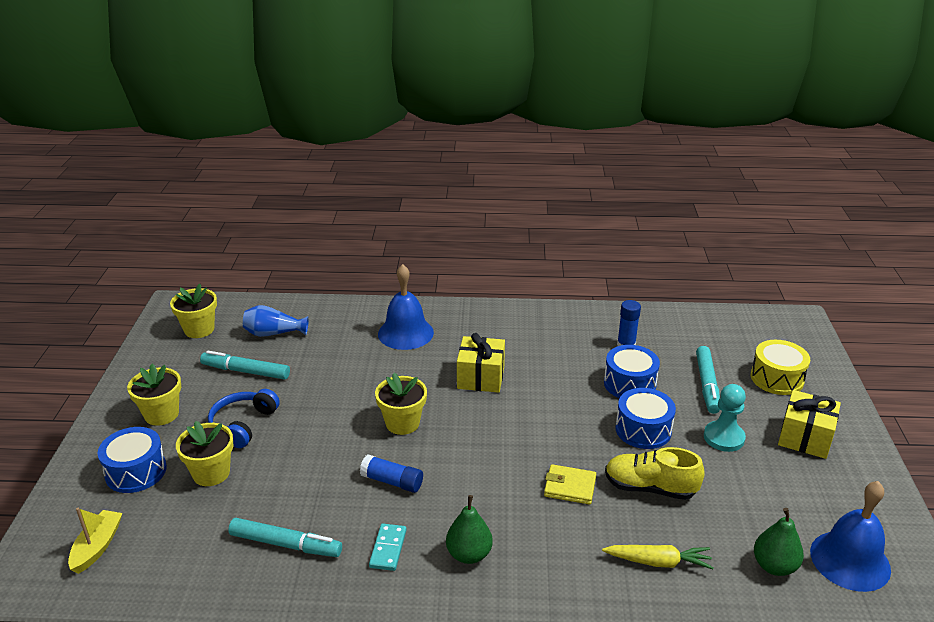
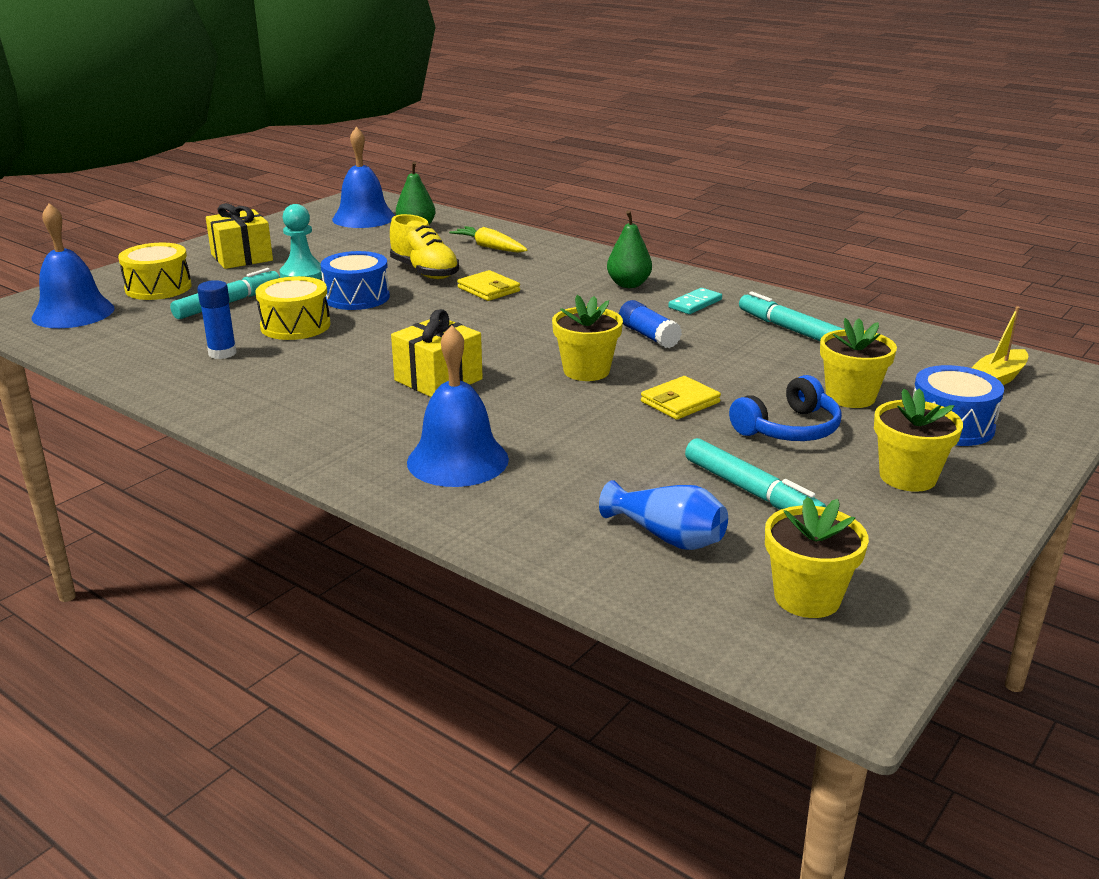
camera: 145 degrees left, 5 degrees down
blue drum [604,345,660,398] -> yellow drum [255,276,331,340]
none -> blue bell [32,203,114,328]
none -> yellow wallet [641,376,721,420]

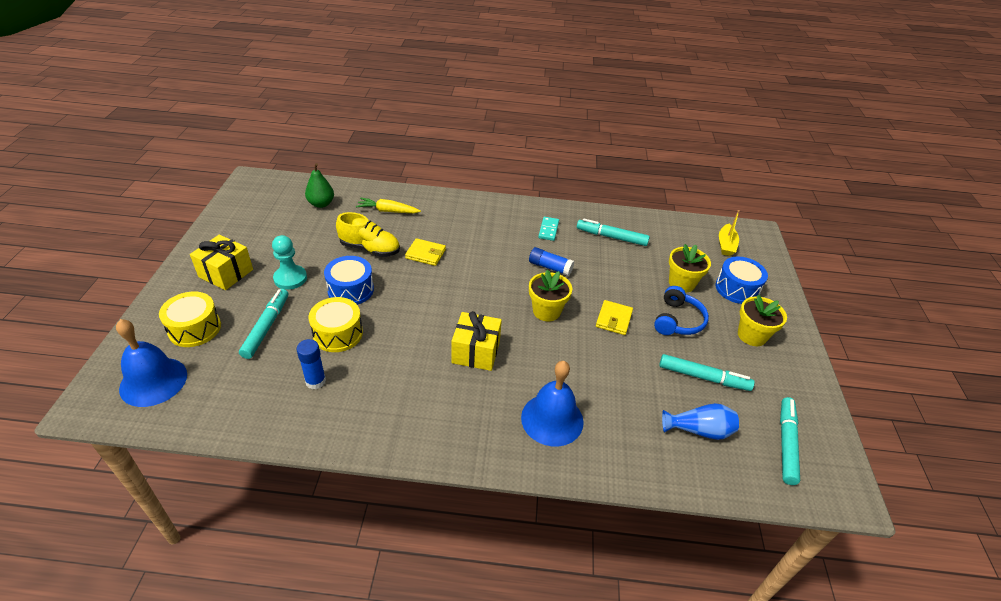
camera: 35 degrees left, 15 degrees up
blue bell [332,127,395,228] -> none
green pear [607,211,652,288] -> none
yellow flower pot [765,497,869,618] -> turquoise marker [780,397,800,485]

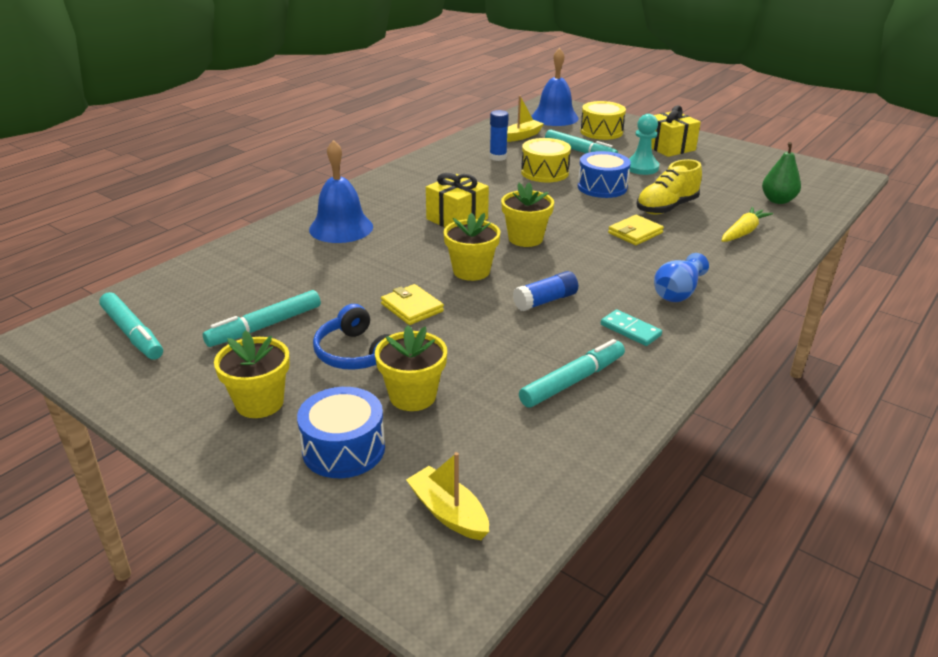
camera: 125 degrees right, 10 degrees down
blue vase [662,403,739,440] -> blue vase moved to [654,253,709,302]
none -> yellow flower pot [501,183,554,247]
none -> yellow boat [507,96,544,142]

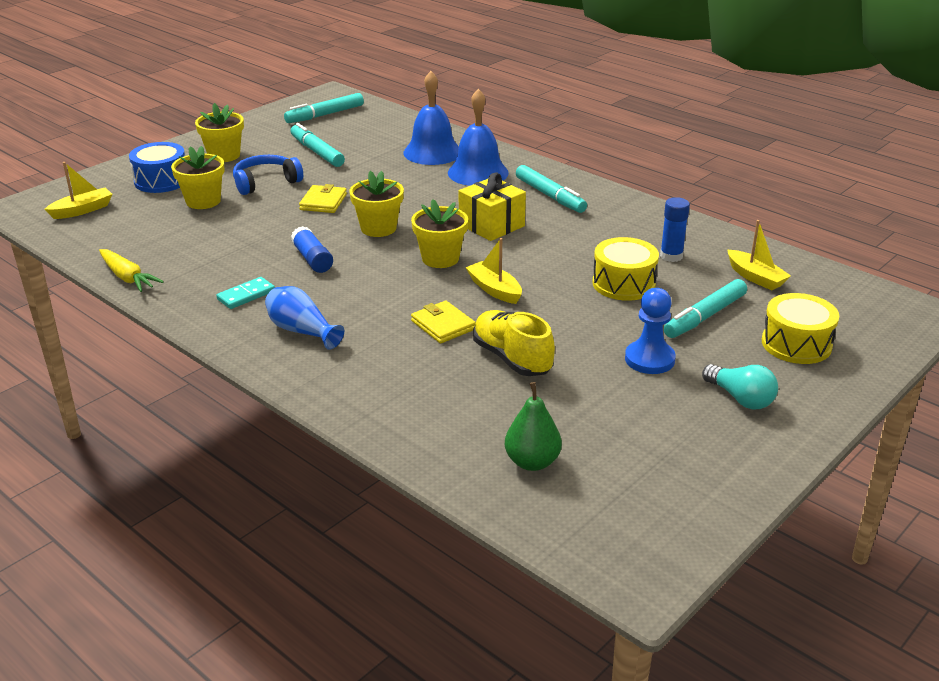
camera: 95 degrees right, 0 degrees up
yellow wallet [381,284,444,325] -> yellow wallet turned 45 degrees counterclockwise [299,184,347,213]
turquoise marker [519,339,625,407] -> turquoise marker moved to [516,165,587,213]
blue bell [531,48,579,126] -> blue bell moved to [403,71,459,165]
blue drum [578,151,631,198] -> none
turquoise pawn [629,114,659,175] -> blue pawn [625,288,676,374]
yellow gift [651,106,701,157] -> turquoise light bulb [702,364,778,410]
yellow carrot [721,207,773,242] -> yellow carrot moved to [99,249,164,292]
none -> yellow boat [466,238,522,304]

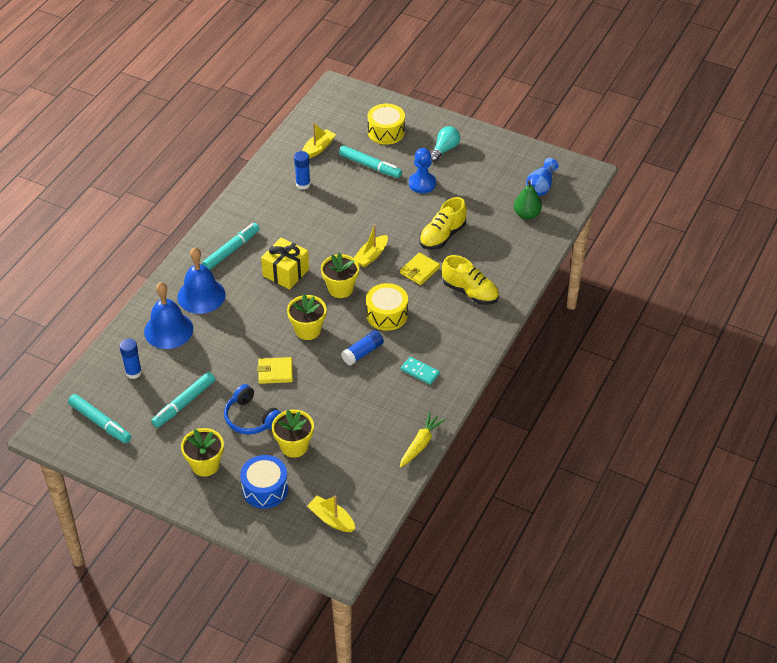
camera: 105 degrees left, 15 degrees up
blue vase [265,286,344,350] -> blue vase moved to [526,158,559,196]
yellow drum [592,237,659,301] -> yellow drum moved to [366,283,408,331]
none -> blue glue stick [120,339,142,379]
none -> yellow shoe [442,255,499,305]

